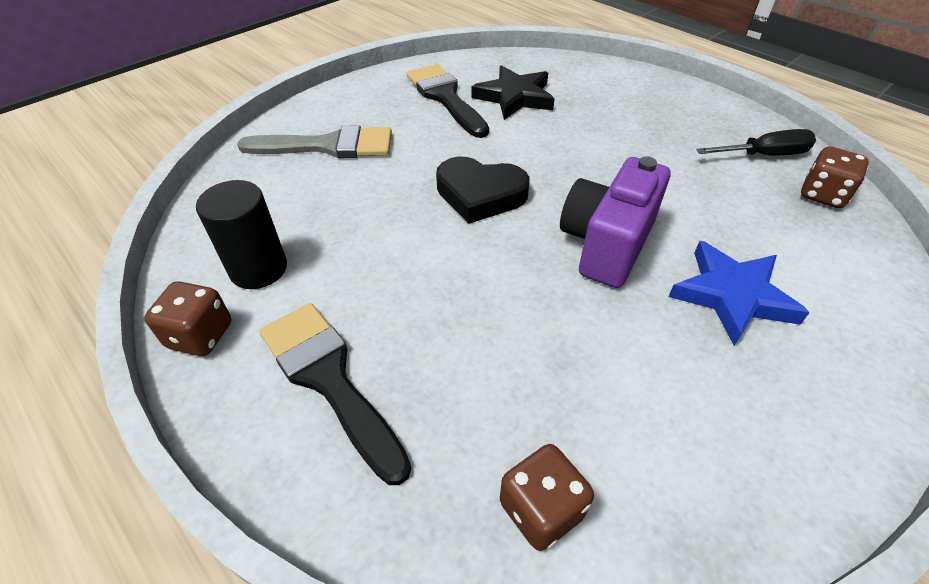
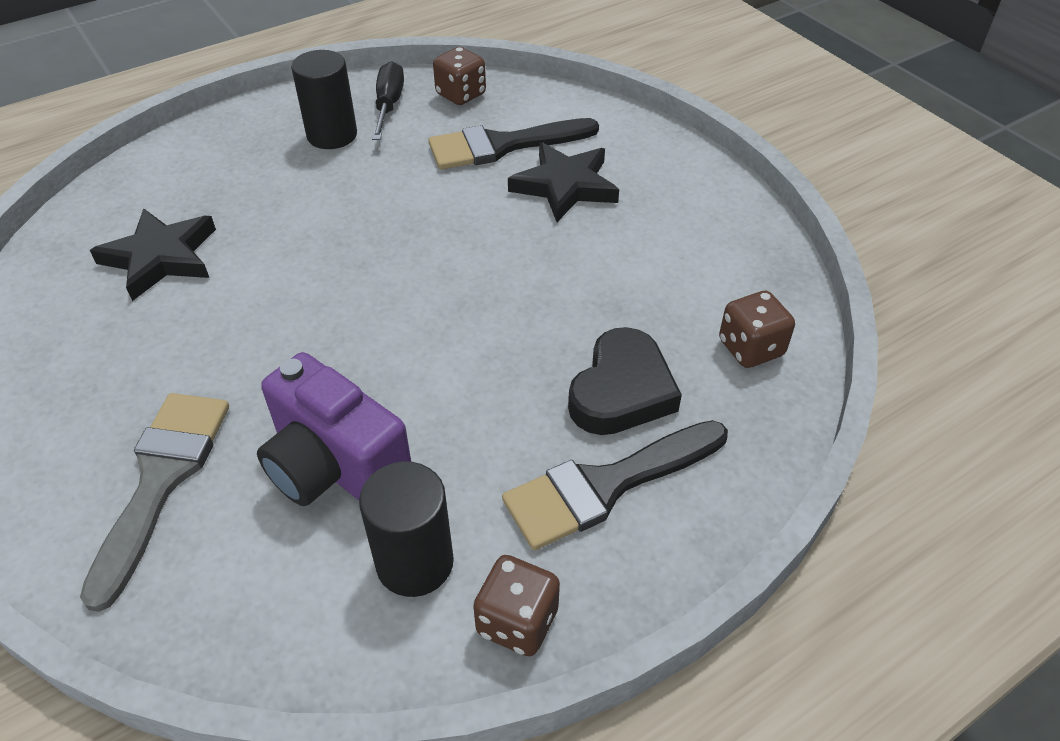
camera: 80 degrees left, 0 degrees up
black brush [406,64,489,138] -> black brush moved to [428,118,599,170]
black heart [436,157,530,224] -> black heart moved to [568,327,682,435]
purple camera [560,156,670,288] -> purple camera moved to [257,352,411,506]
blue star [668,241,810,345] -> black star [508,142,619,222]
none -> black cylinder [291,50,357,149]

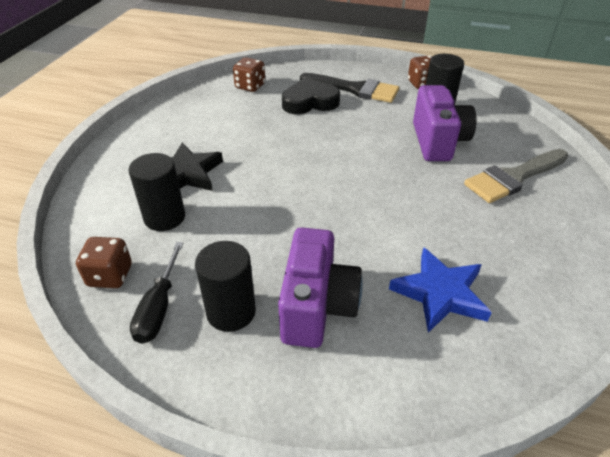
camera: 130 degrees left, 5 degrees down
black star [90,208,216,301] -> blue star [389,247,492,333]
black screwdriver [372,61,404,140] -> black screwdriver turned 45 degrees counterclockwise [130,242,184,344]
black brush [428,118,599,170] -> black cylinder [129,153,185,231]
none -> purple camera [278,227,363,348]

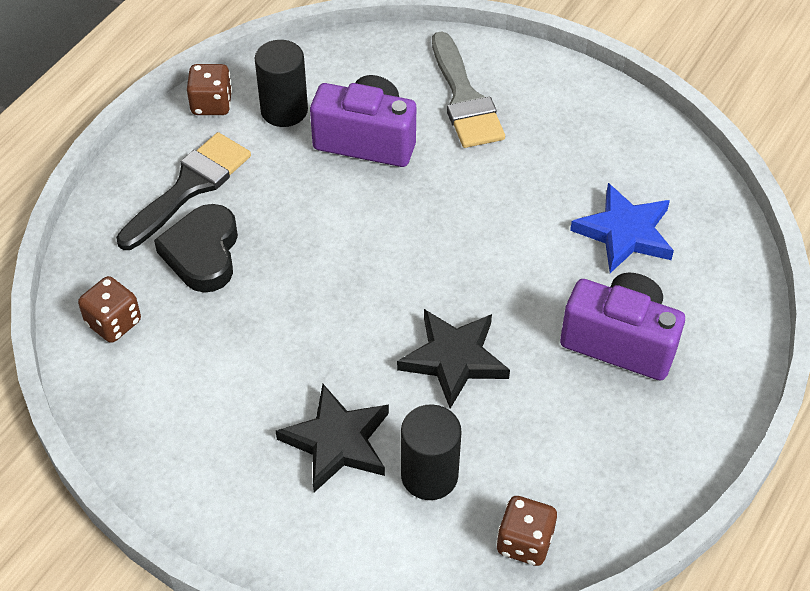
camera: 75 degrees left, 10 degrees up
black screwdriver [130,242,184,344] -> none
black cylinder [195,241,256,332] -> none
none -> black star [397,309,510,409]

